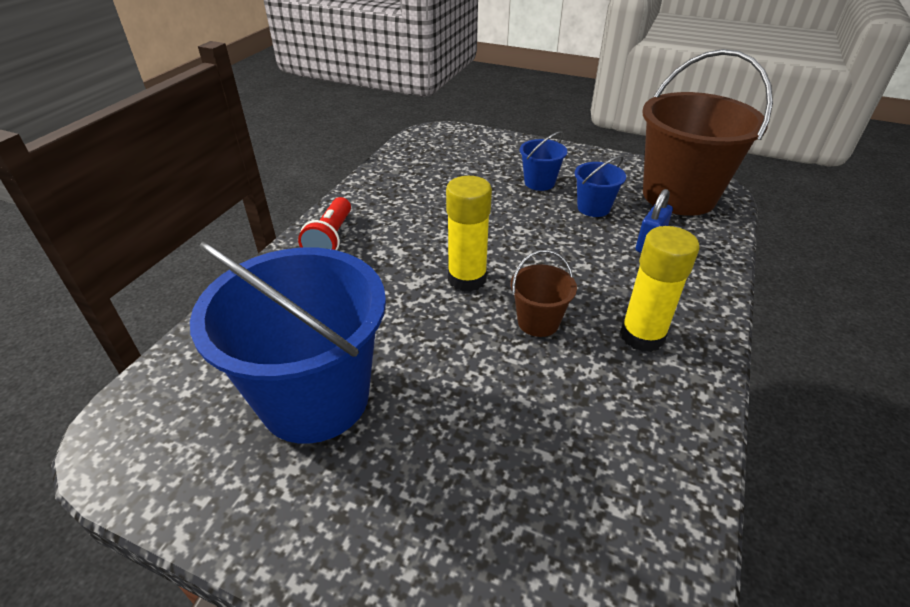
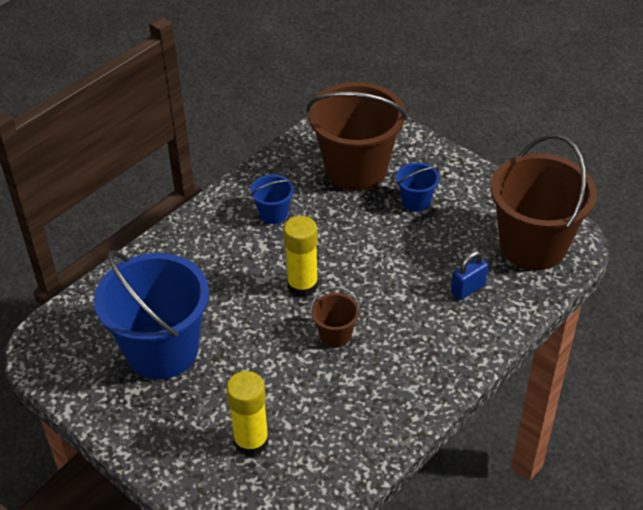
camera: 20 degrees right, 5 degrees up
red flashlight [298,197,351,250] -> none
blue bucket [575,156,626,217] -> blue bucket moved to [250,175,294,224]
yellow glue stick [620,226,700,352] -> yellow glue stick moved to [226,371,269,457]
none -> brown bucket [306,82,408,191]

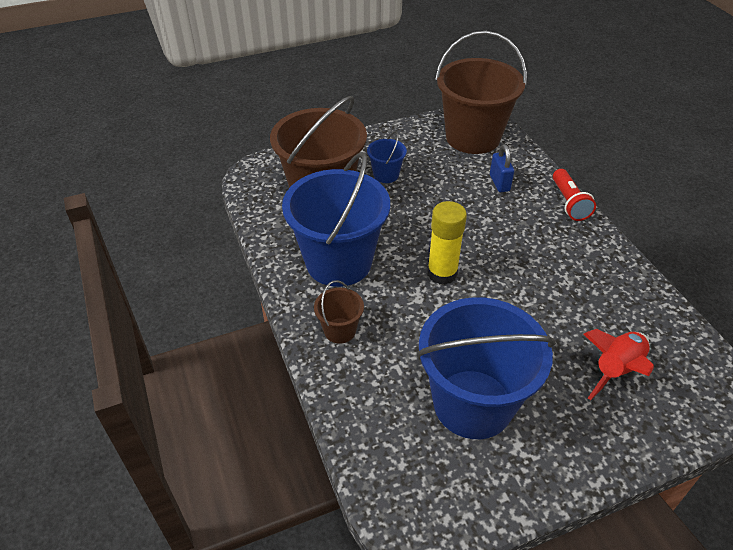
camera: 65 degrees left, 0 degrees up
yellow glue stick [226,371,269,457] -> red rocket [584,329,654,400]
blue bucket [250,175,294,224] -> blue bucket [282,152,390,287], size x2.26
brown bucket [310,286,360,347] -> brown bucket moved to [314,280,364,344]
none -> red flashlight [553,169,596,221]

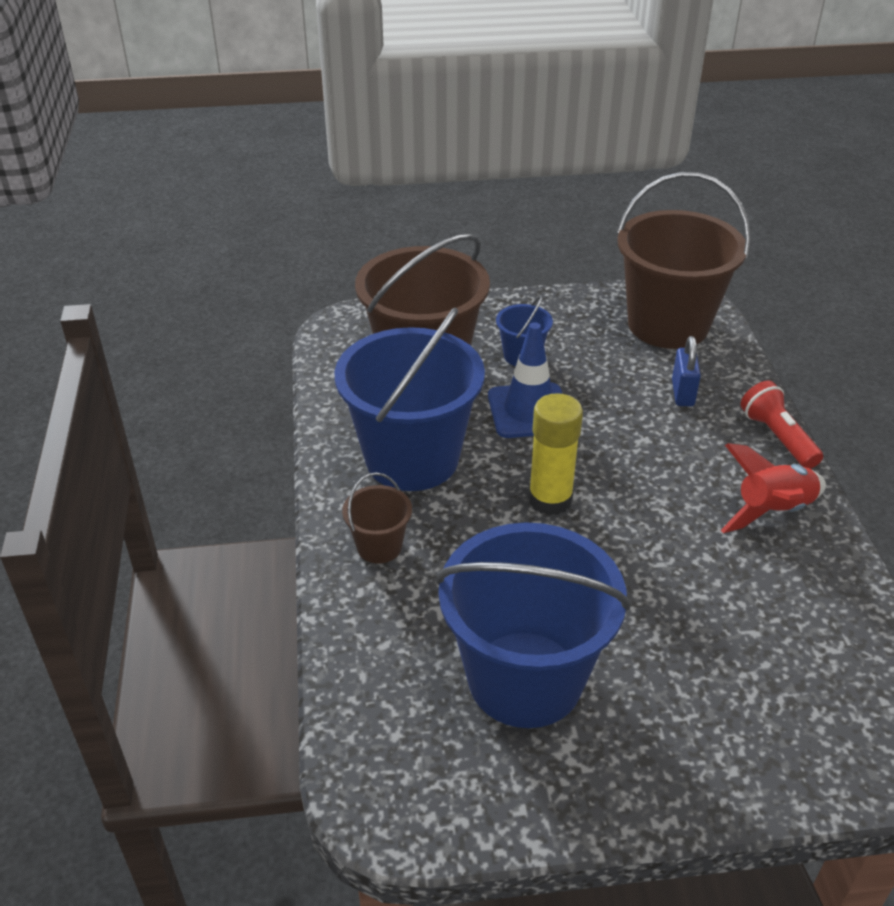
camera: 15 degrees right, 5 degrees down
red flashlight [553,169,596,221] -> red flashlight turned 150 degrees clockwise [740,381,823,469]
red rocket [584,329,654,400] -> red rocket moved to [721,443,826,533]
none -> blue traffic cone [488,322,563,438]

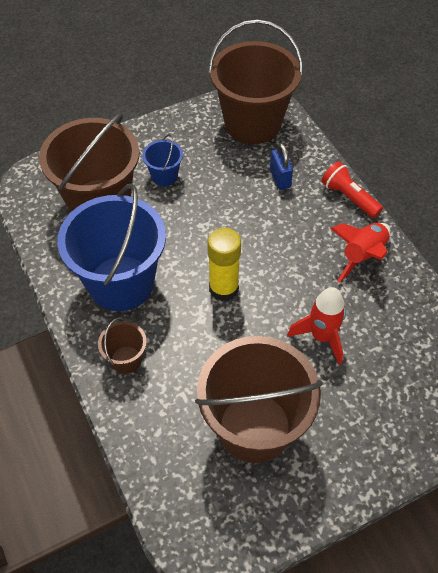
camera: 20 degrees left, 15 degrees up
blue bucket [436,522,630,728] -> brown bucket [195,336,323,463]
blue traffic cone [488,322,563,438] -> none
none -> red rocket [287,287,346,365]

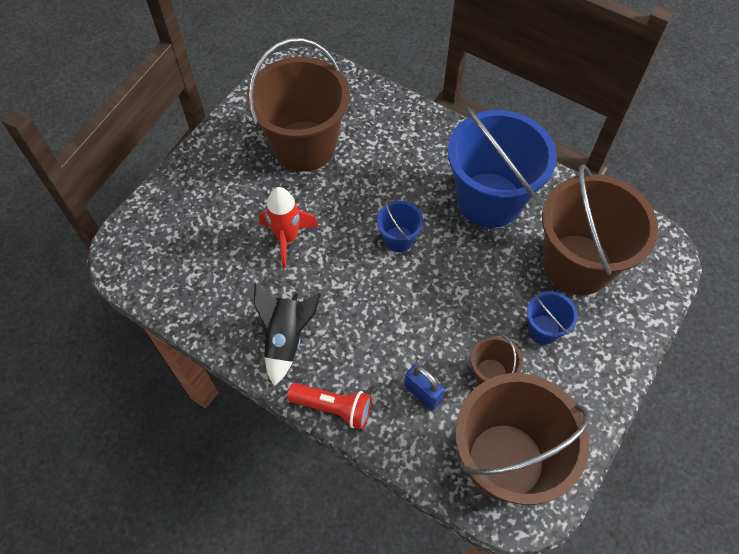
camera: 150 degrees right, 5 degrees up
brown bucket [98,317,147,374] -> brown bucket moved to [471,333,523,385]
yellow glue stick [207,228,241,301] -> blue bucket [377,200,423,252]
red rocket [330,223,391,283] -> black rocket [254,283,321,386]

